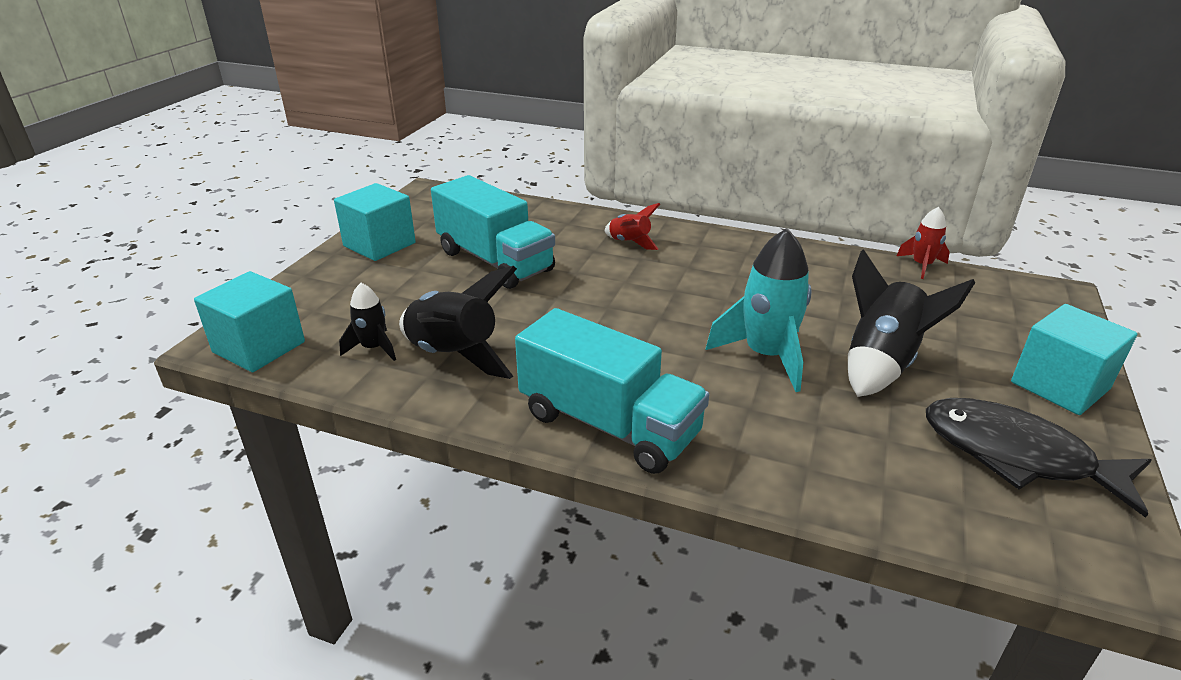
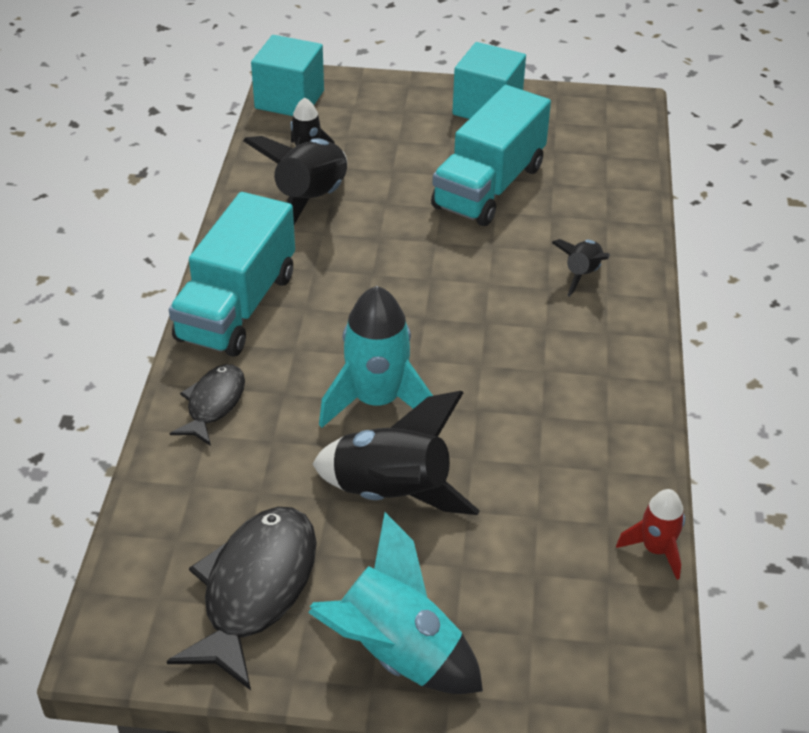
camera: 75 degrees right, 10 degrees up
red rocket [605,203,660,250] -> black rocket [552,239,610,297]
turquoise cube [1011,304,1137,415] -> turquoise rocket [308,512,483,694]
none -> black fish [169,364,245,446]

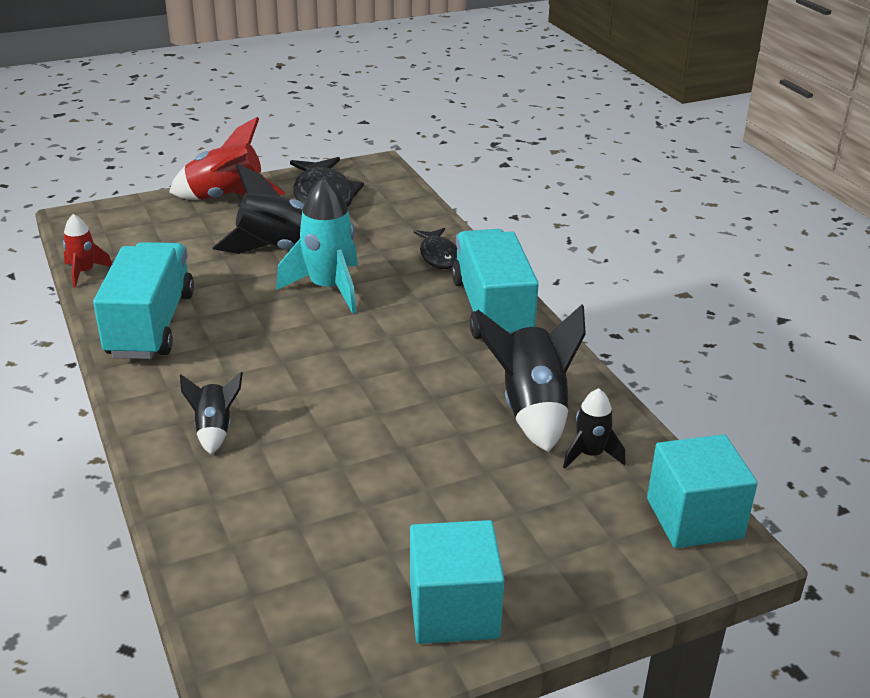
camera: 150 degrees right, 10 degrees down
turquoise rocket [308,512,483,694] -> red rocket [169,117,286,200]
turquoise truck [431,85,551,226] -> turquoise truck moved to [93,242,194,359]

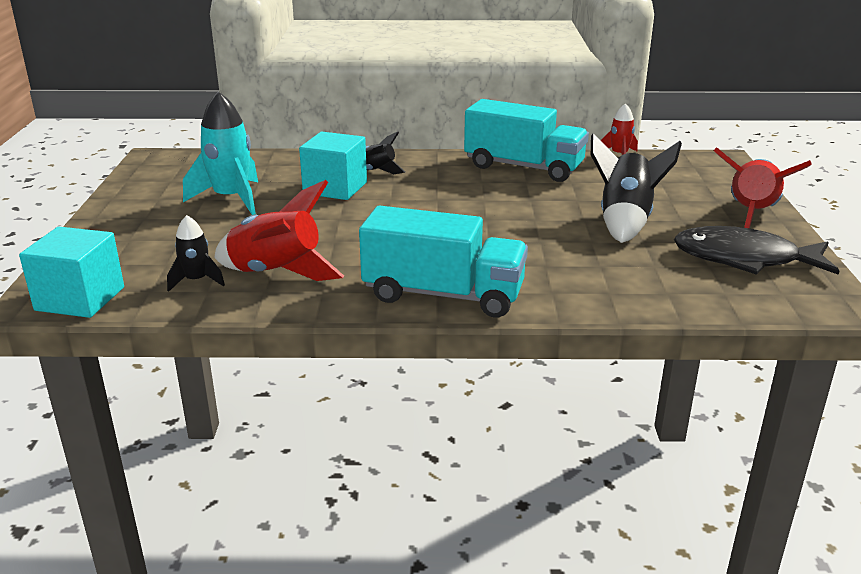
camera: 115 degrees right, 5 degrees down
turquoise rocket [276,177,358,313] -> turquoise rocket moved to [183,92,258,215]
turquoise cube [410,520,504,644] -> turquoise cube moved to [299,132,367,200]
black fish [414,228,457,269] -> none
black rocket [475,304,586,452] -> red rocket [214,180,344,281]

